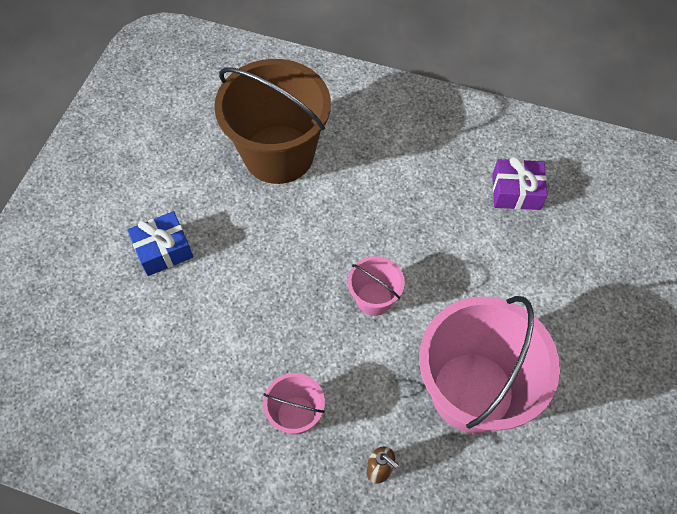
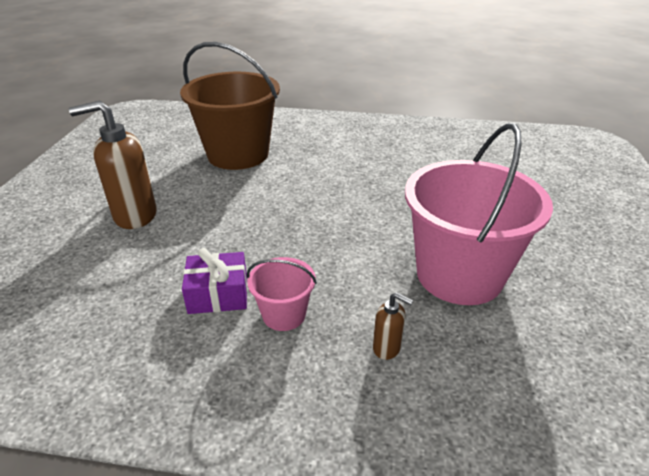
camera: 10 degrees left, 25 degrees down
blue gift [127,211,193,276] -> brown soap dispenser [69,101,157,229]
pink bucket [348,256,405,316] -> none
purple gift [492,157,547,210] -> purple gift moved to [182,248,247,314]

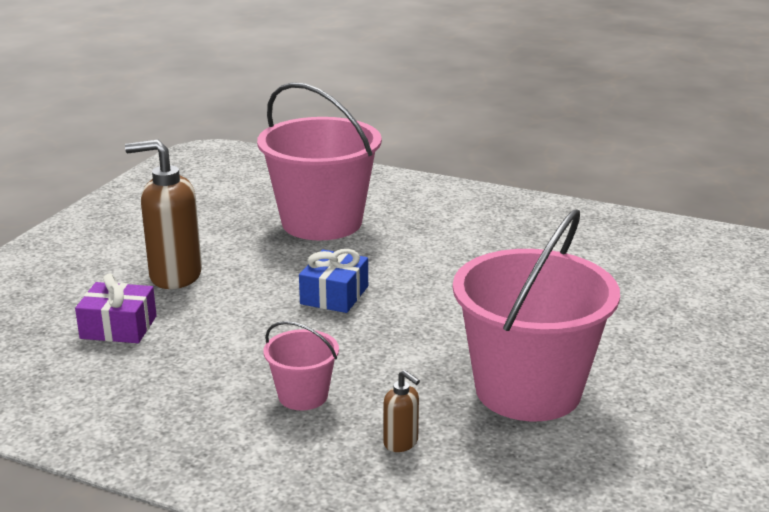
camera: 15 degrees right, 10 degrees down
brown bucket [180,42,280,170] -> pink bucket [257,82,382,240]
purple gift [182,248,247,314] -> purple gift moved to [75,274,157,343]
none -> blue gift [299,249,368,313]

